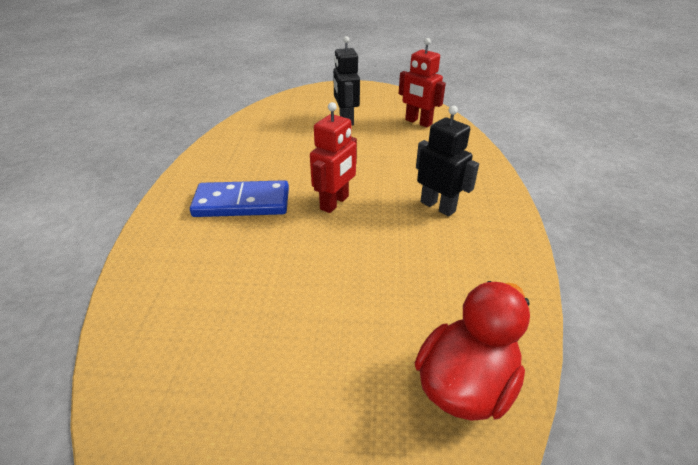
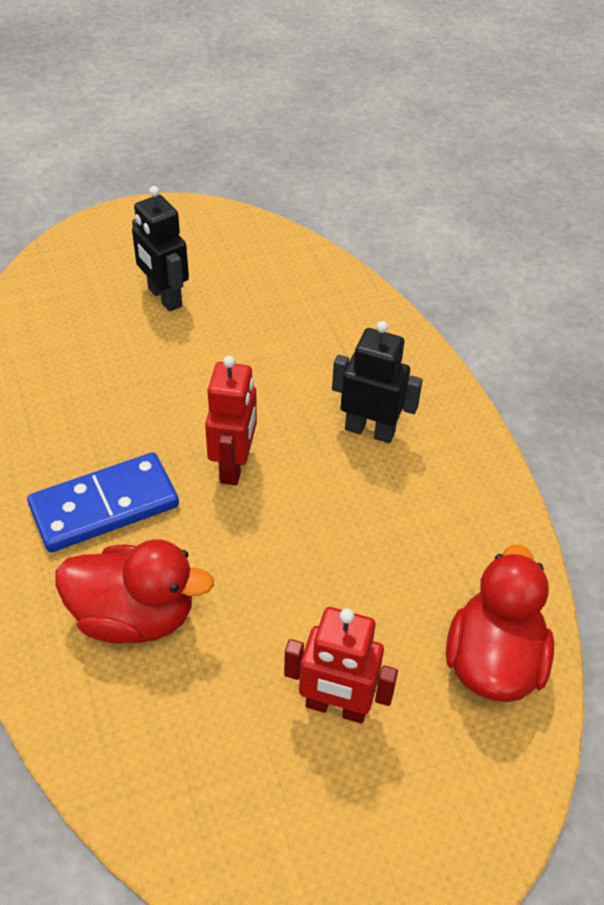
camera: 25 degrees left, 10 degrees up
red robot [399,38,446,127] -> red robot moved to [284,607,398,724]
none -> red duck [55,539,214,644]

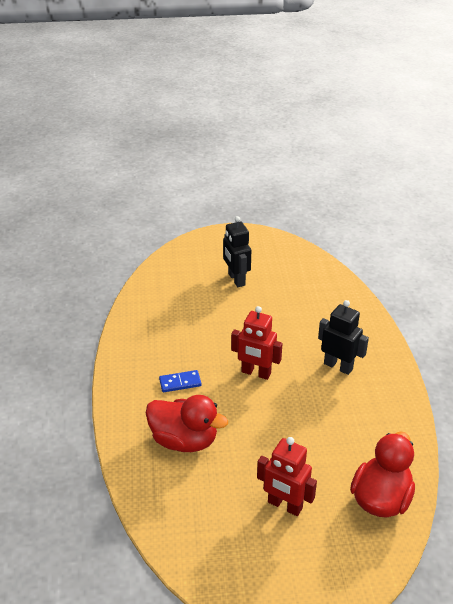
camera: 15 degrees right, 10 degrees down
blue domino [27,452,179,552] -> blue domino [159,370,201,392], size x0.52
red robot [205,356,257,485] -> red robot turned 90 degrees clockwise [231,306,282,380]

